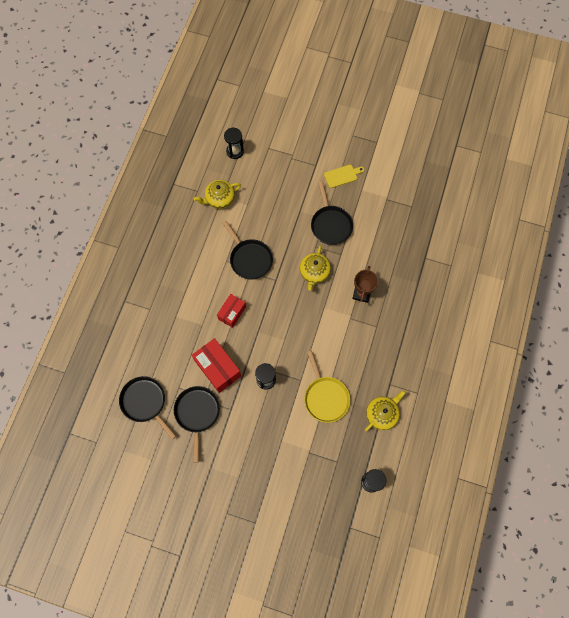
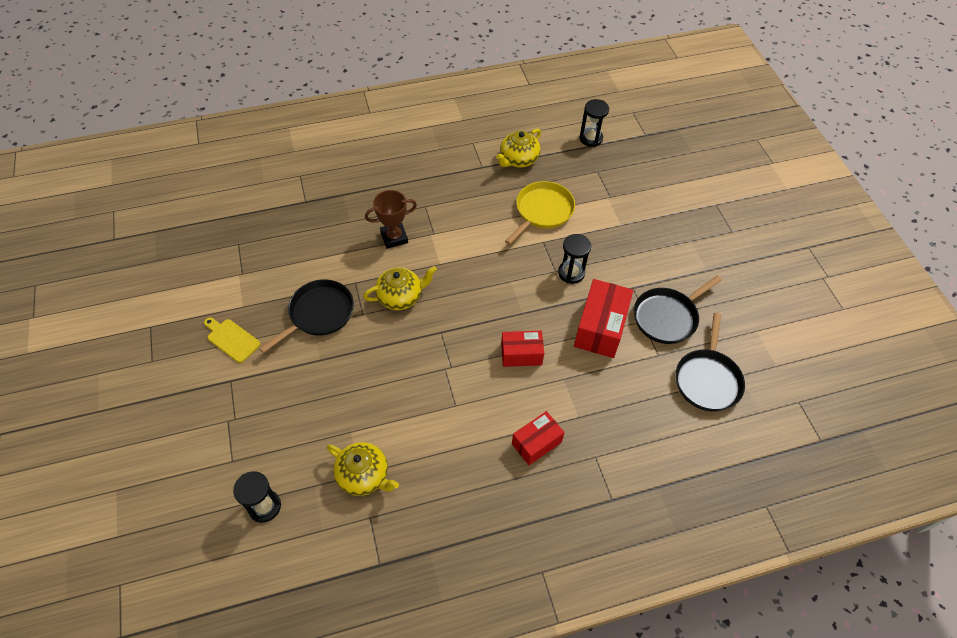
camera: 125 degrees left, 15 degrees down
black pan [222,221,273,280] -> none
yellow teapot [365,390,406,431] -> yellow teapot turned 60 degrees counterclockwise [496,129,541,167]
none -> red box [512,411,565,465]

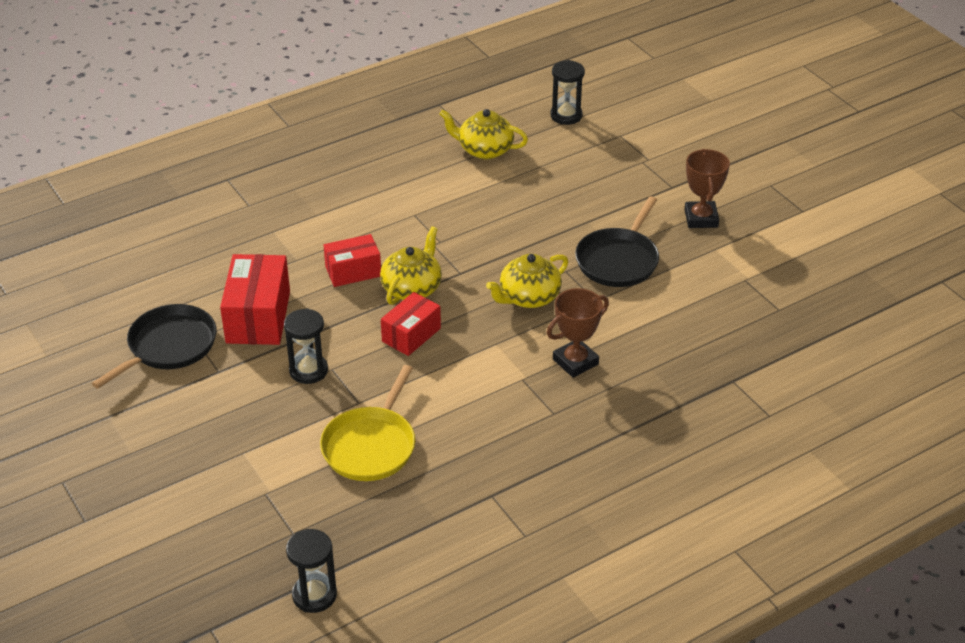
camera: 165 degrees right, 15 degrees down
yellow cutting board [204,317,260,363] -> brown trophy [684,149,730,228]
yellow teapot [496,129,541,167] -> yellow teapot moved to [380,226,442,305]
red box [512,411,565,465] -> red box moved to [381,292,441,356]
black pan [676,313,745,412] -> none

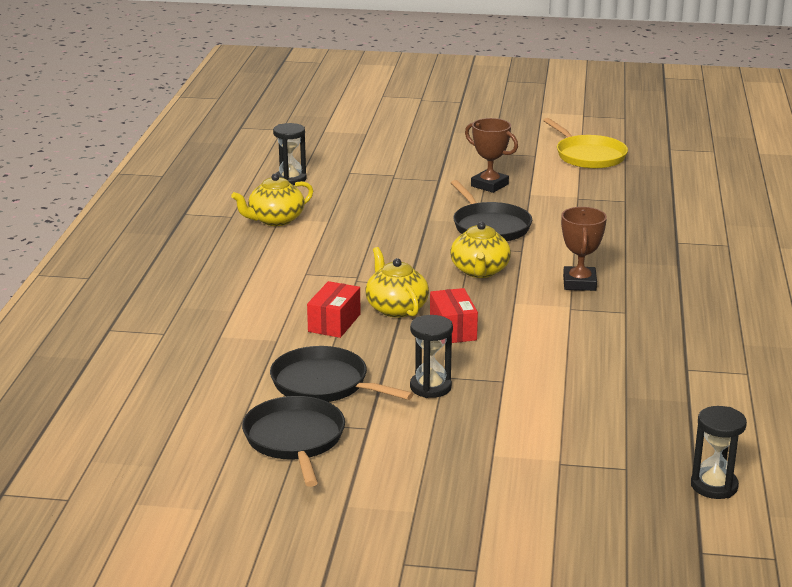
camera: 50 degrees left, 15 degrees down
red box [220,254,290,345] -> black pan [270,346,413,402]
yellow pan [320,365,415,481] -> yellow pan moved to [543,118,628,169]

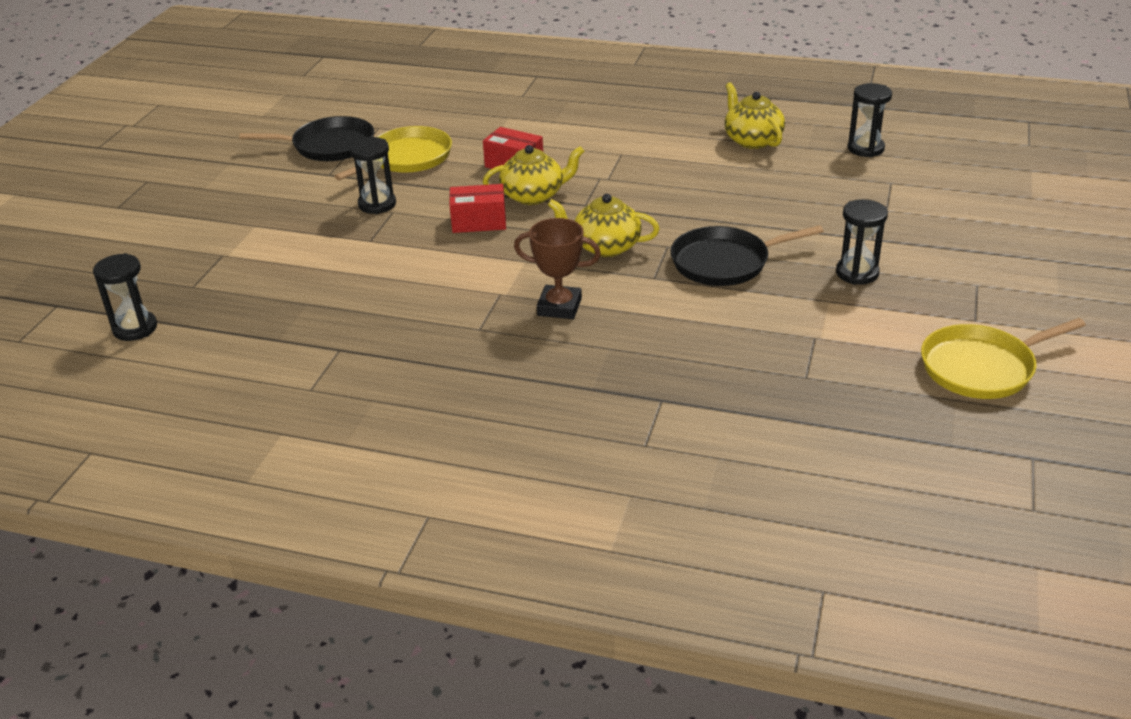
camera: 100 degrees right, 10 degrees up
black pan [270,346,413,402] -> yellow pan [334,126,452,180]
brown trophy [465,118,518,193] -> black hourglass [836,199,888,285]

